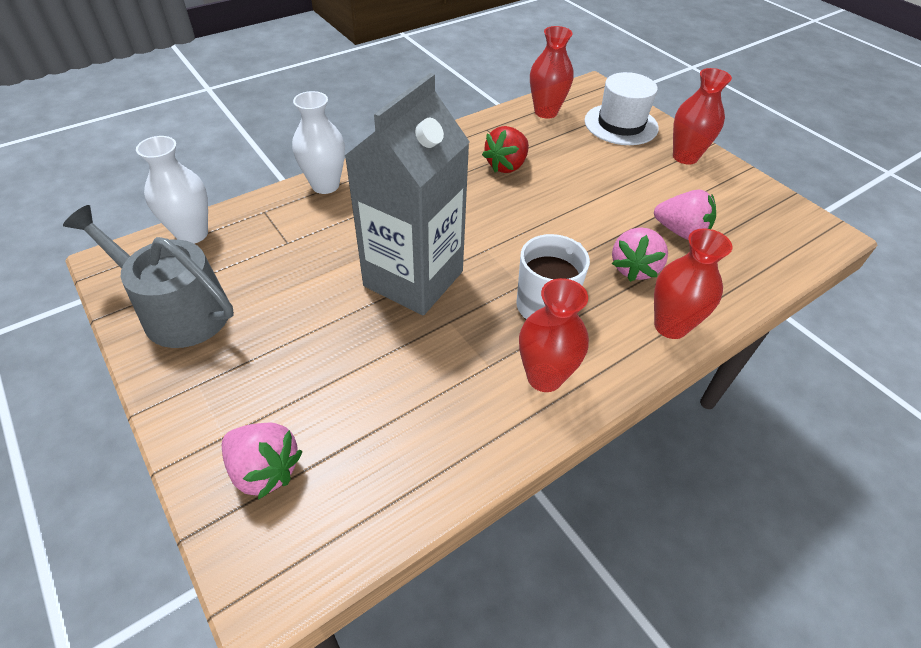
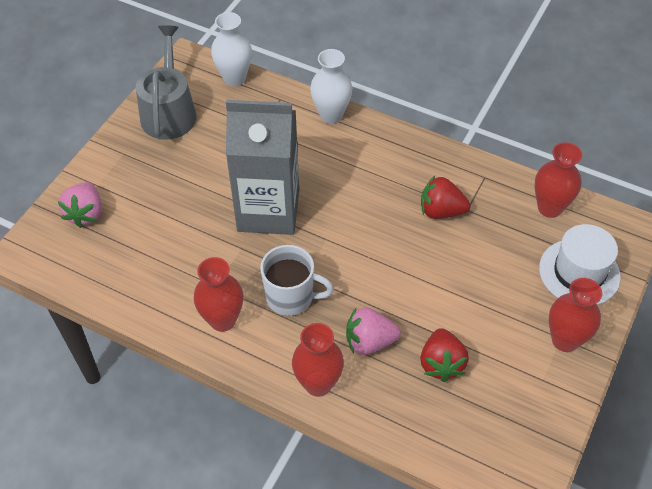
camera: 65 degrees right, 5 degrees up
pink strawberry [654,190,716,240] -> red strawberry [420,328,469,382]

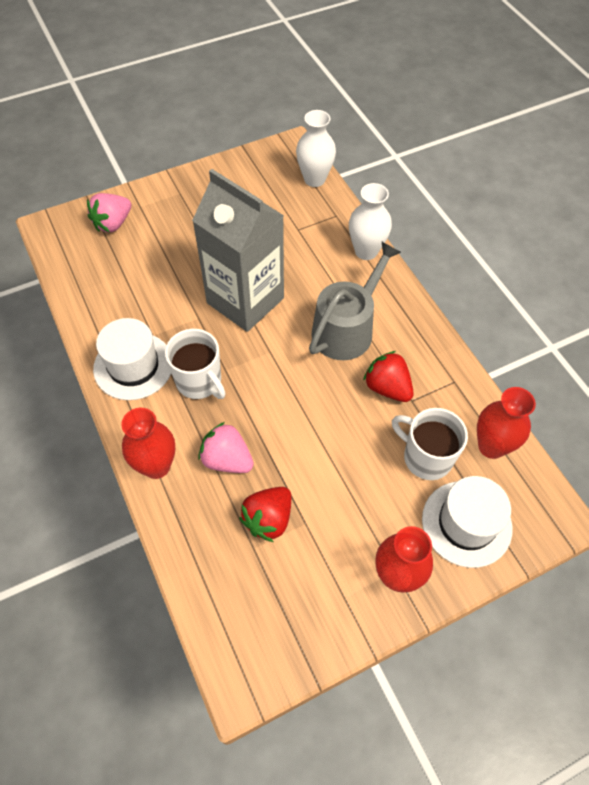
camera: 35 degrees right, 5 degrees up
grey watering can [136,25,196,140] -> grey watering can moved to [309,241,401,360]
red vase [194,257,243,332] -> white hat [93,318,171,400]
none -> white mug [392,408,468,480]

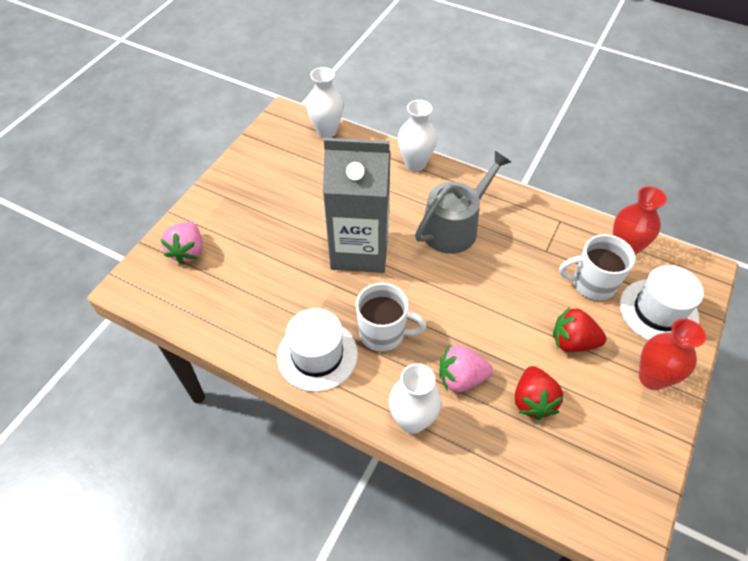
camera: 35 degrees left, 5 degrees down
red vase [121,408,175,479] -> white vase [389,363,441,434]
grey watering can [309,241,401,360] -> grey watering can turned 45 degrees clockwise [415,151,511,254]
red strawberry [363,351,414,402] -> red strawberry moved to [553,307,607,352]

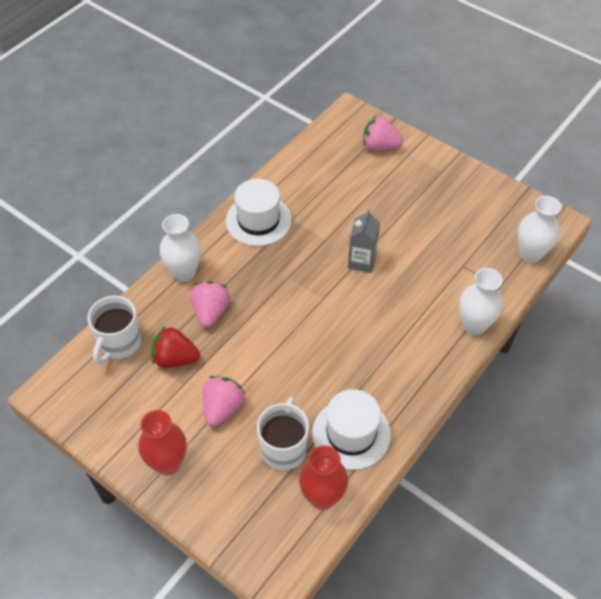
camera: 100 degrees right, 0 degrees up
grey carton [323,138,391,273] -> grey carton [348,209,380,273], size x0.48
white mug [356,283,426,352] -> white mug moved to [87,296,141,364]
grey watering can [415,151,511,254] -> none
red strawberry [553,307,607,352] -> pink strawberry [203,376,245,426]
white hat [620,265,704,340] -> white hat moved to [312,389,391,470]

